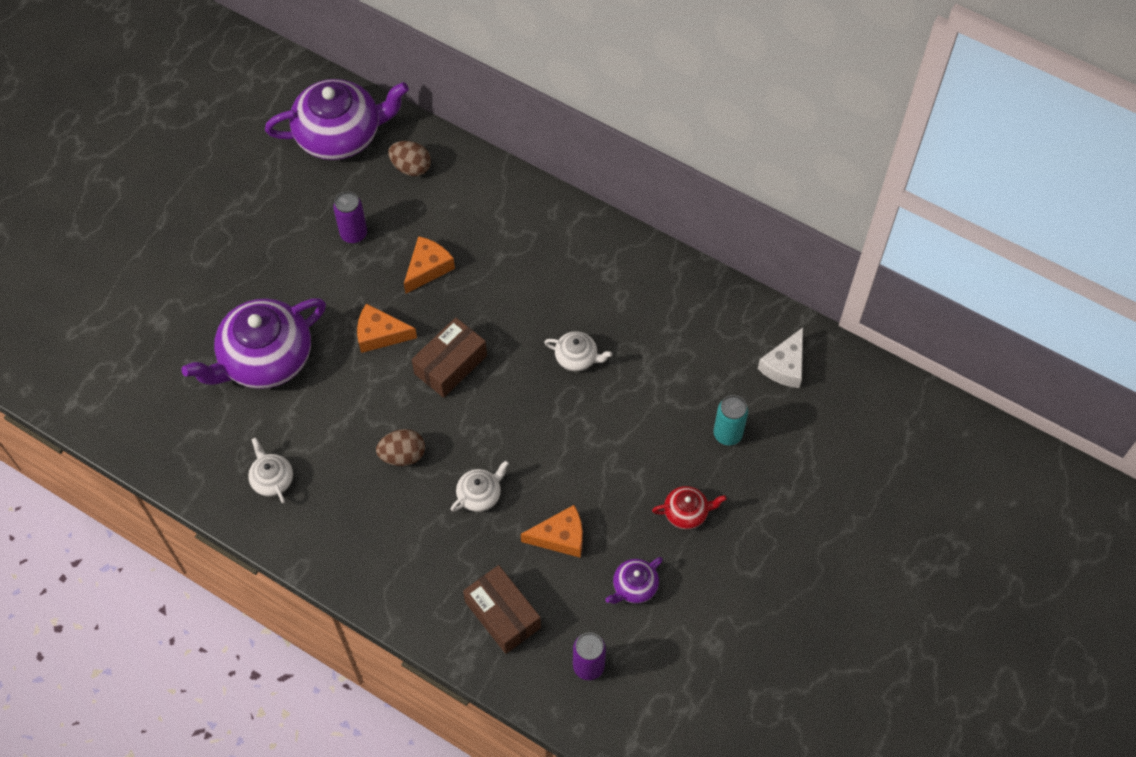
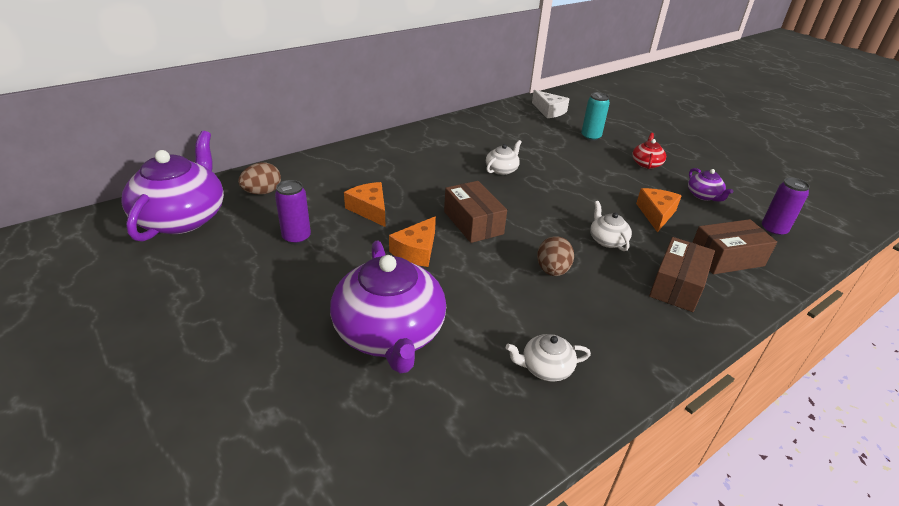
camera: 70 degrees left, 25 degrees down
none -> brown box [649,237,715,312]

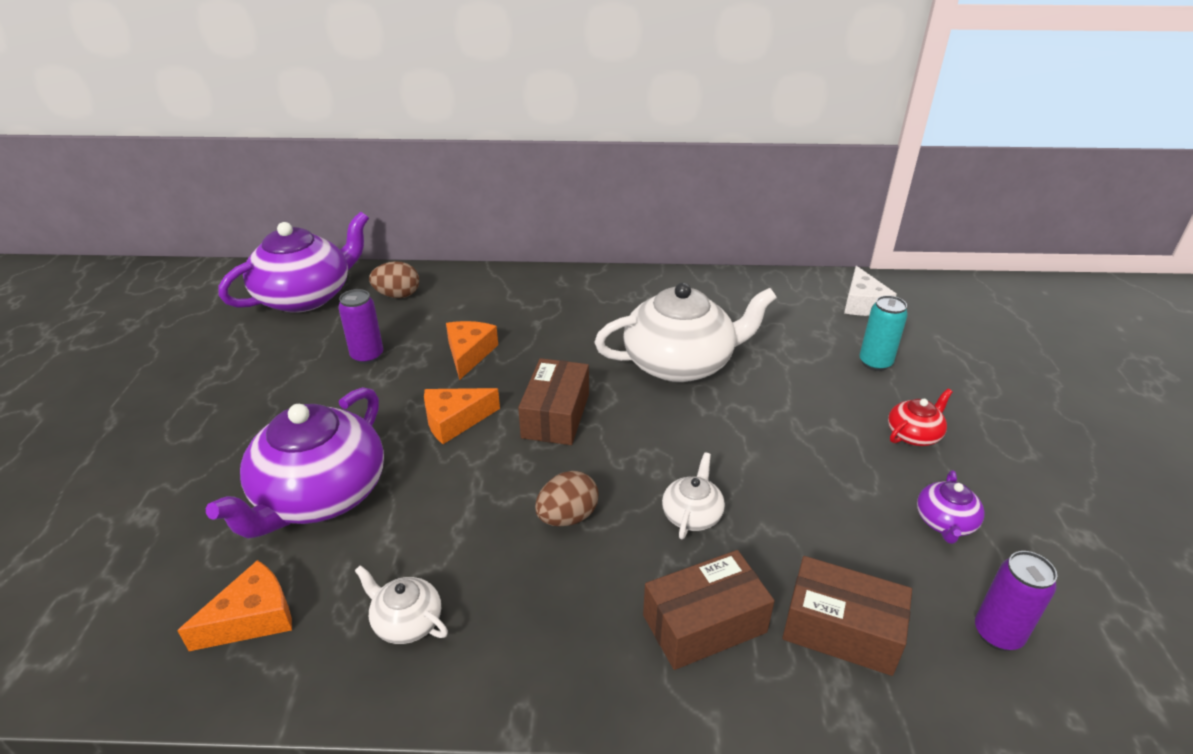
camera: 40 degrees right, 0 degrees up
white teapot [486,140,522,175] -> white teapot [595,283,777,382], size x2.23
orange cheese [636,188,682,232] -> orange cheese moved to [177,560,292,651]

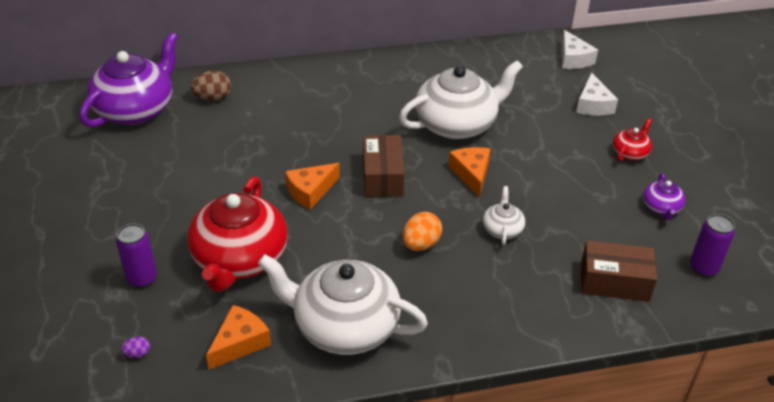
camera: 15 degrees left, 5 degrees up
purple teapot [206,387,384,538] -> red teapot [187,176,288,292]
purple can [338,289,383,364] -> purple can moved to [116,224,157,288]
white teapot [355,565,448,644] -> white teapot [258,254,428,355], size x2.23
orange cheese [446,321,498,380] -> orange cheese moved to [448,147,491,197]
brown egg [535,471,599,527] -> orange egg [402,212,442,251]
brown box [643,550,774,670] -> none
turquoise can [859,295,908,371] -> white cheese [576,72,618,115]
none -> purple egg [121,336,150,358]

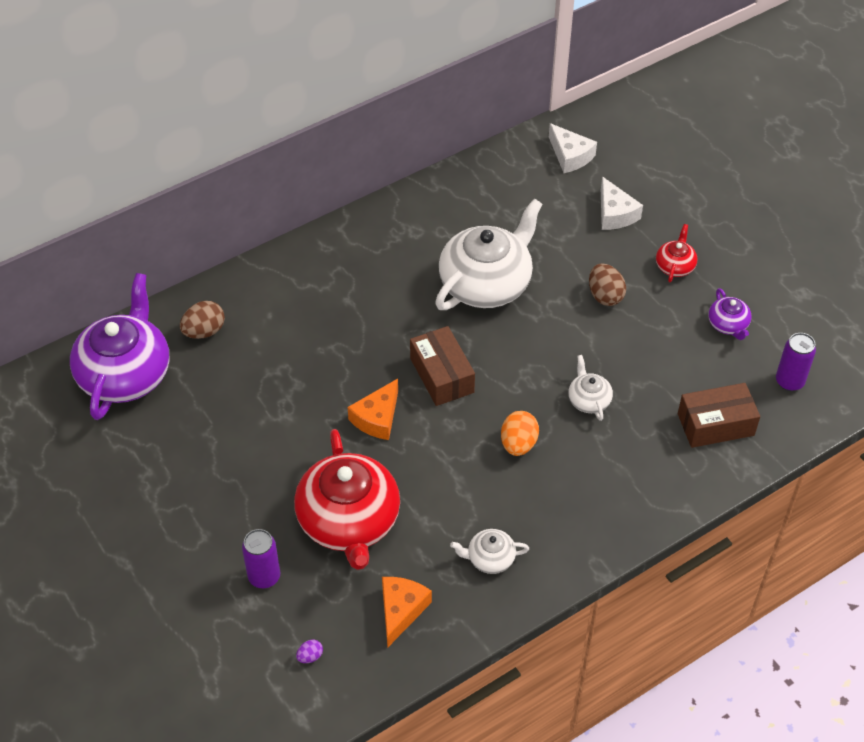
camera: 20 degrees left, 10 degrees up
white teapot [258,254,428,355] -> white teapot [450,529,529,574], size x0.45
orange cheese [448,147,491,197] -> none
none -> brown egg [589,263,626,306]

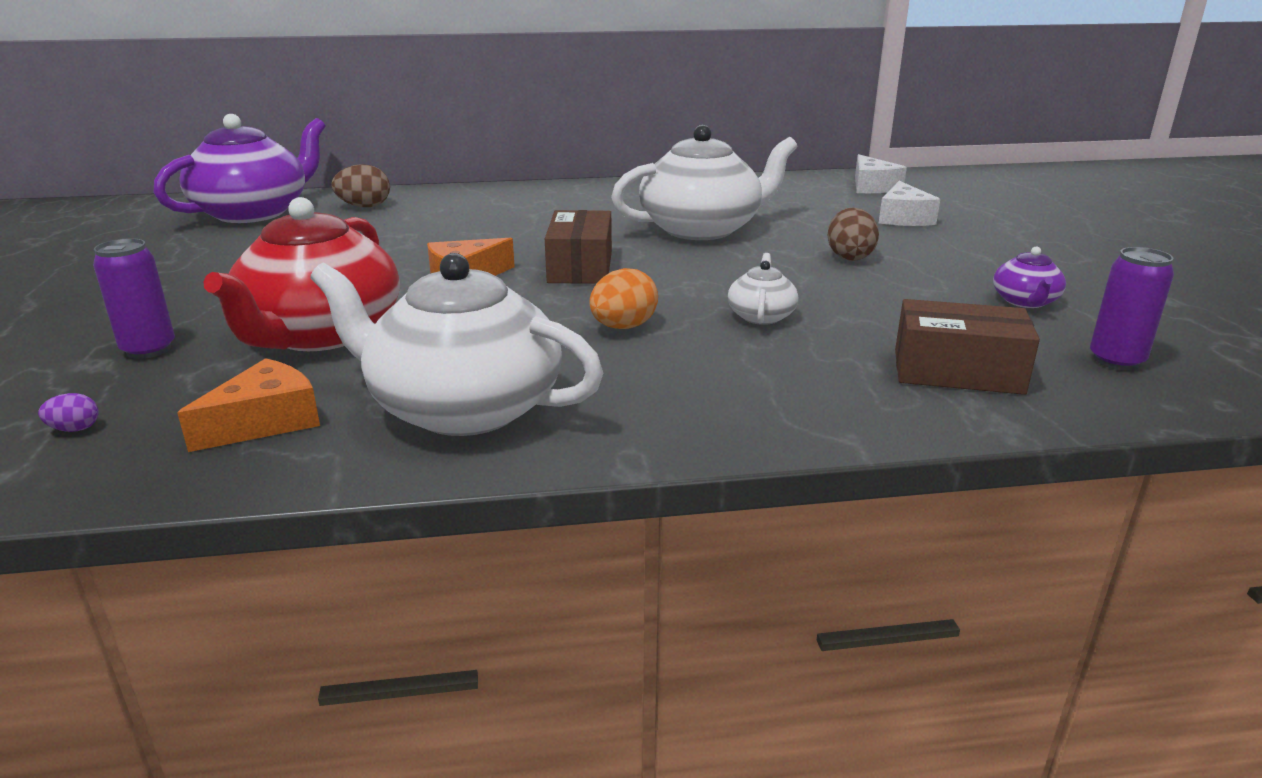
camera: 25 degrees right, 25 degrees down
white teapot [450,529,529,574] -> white teapot [310,253,603,436], size x2.23
red teapot [656,224,698,282] -> none

